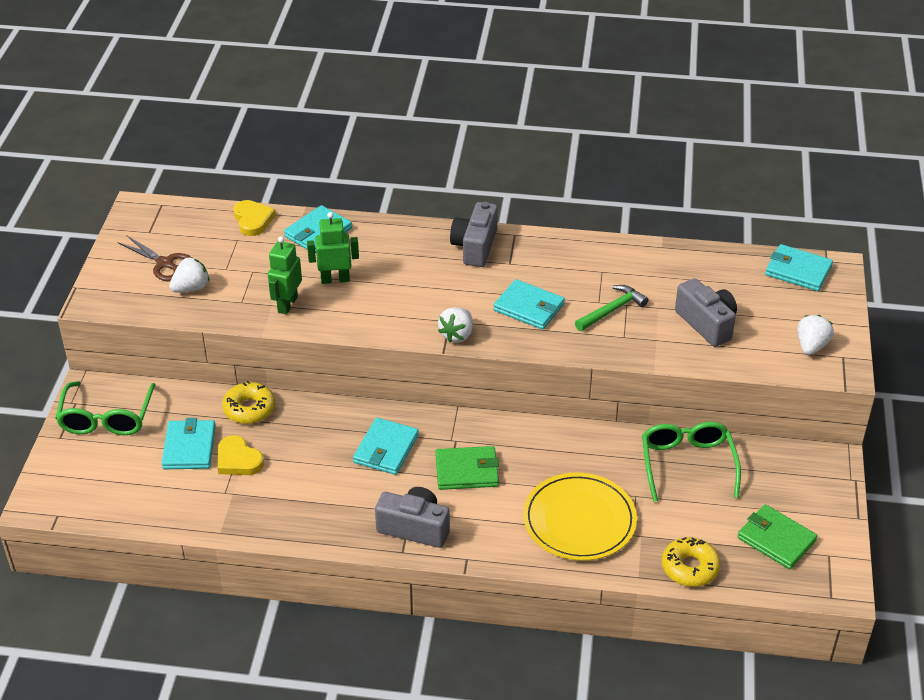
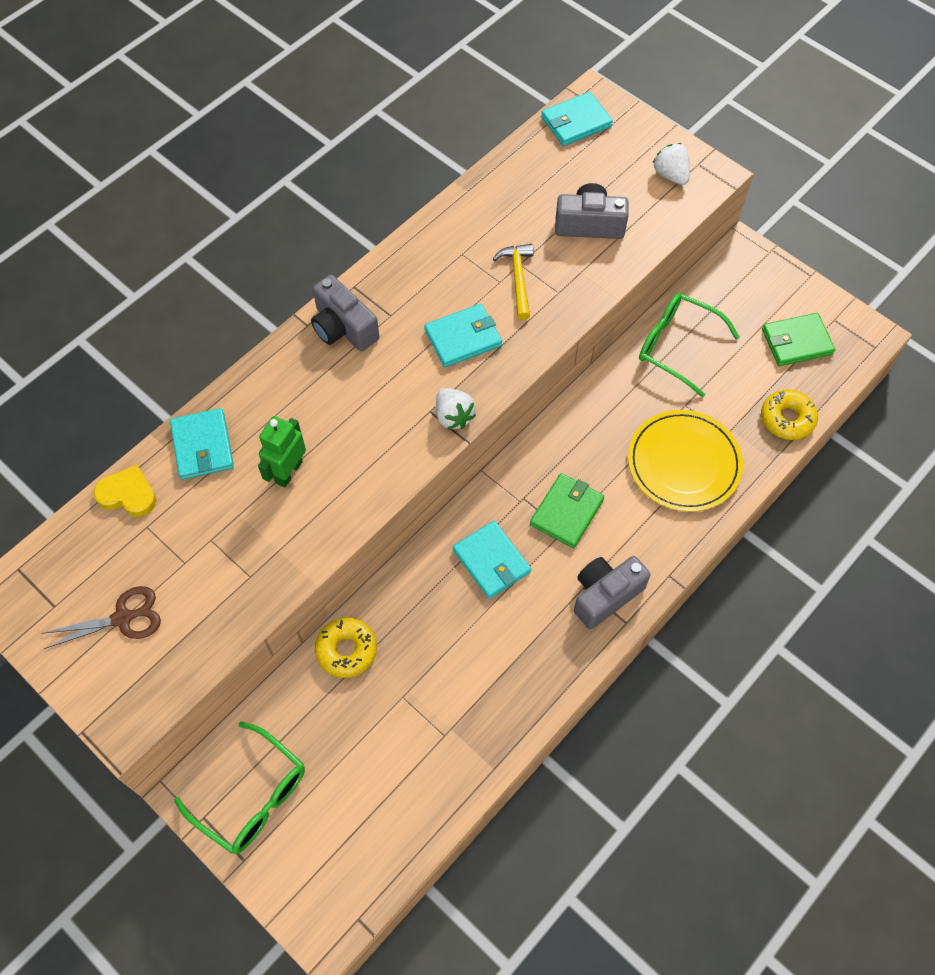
camera: 55 degrees left, 20 degrees up
turquoise wallet [161,418,216,469] -> none
white strawberry [169,257,209,292] -> none
yellow heart [218,435,264,475] -> none
green robot [268,236,302,314] -> none
green hammer [575,285,648,331] -> yellow hammer [493,244,534,320]

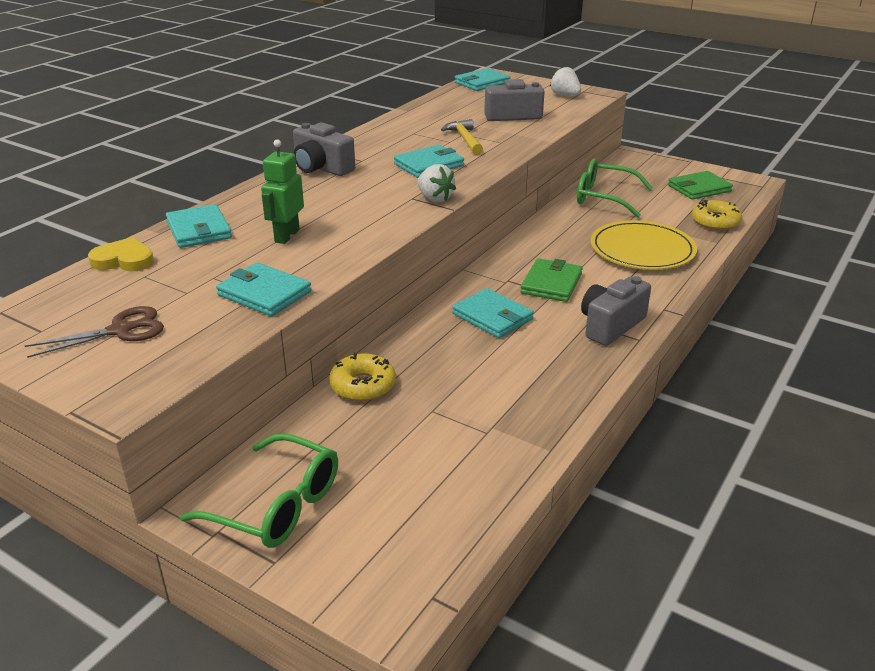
camera: 10 degrees left, 30 degrees down
none -> turquoise wallet [216,263,312,316]

